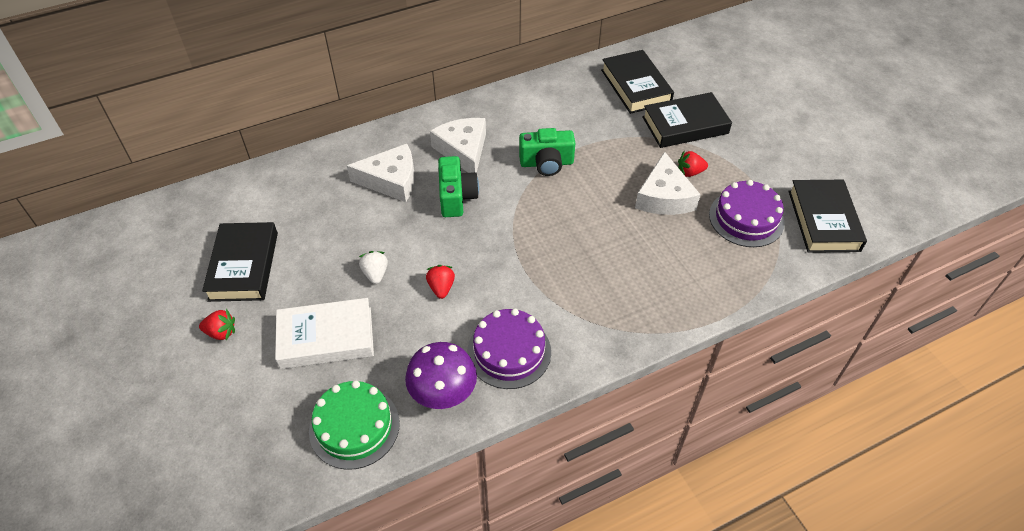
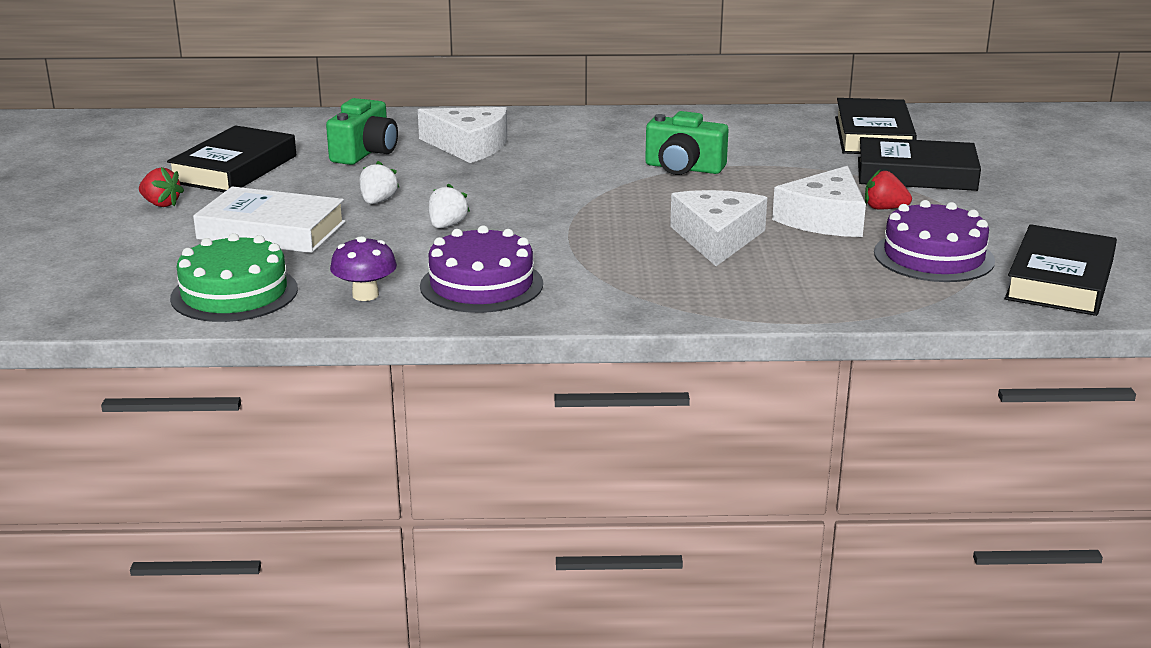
camera: 25 degrees right, 25 degrees down
purple mushroom [405,342,477,409] -> purple mushroom [330,236,397,301], size x0.66
red strawberry [426,265,455,299] -> white strawberry [429,183,470,228]
white cheese [430,118,486,173] -> white cheese moved to [670,190,767,266]
green camera [438,156,479,217] -> green camera moved to [326,98,398,165]

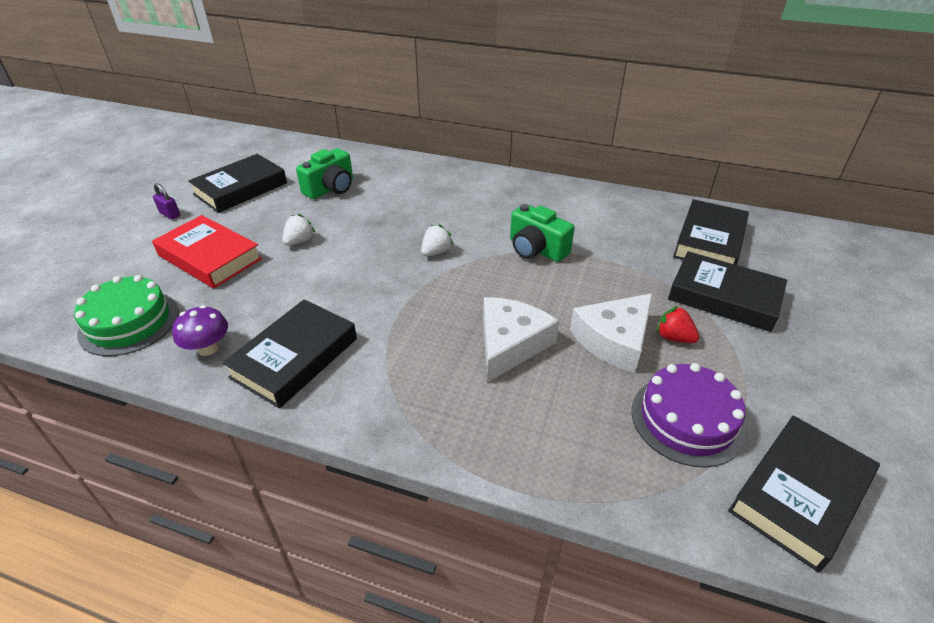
camera: 20 degrees right, 15 degrees up
red strawberry [139,167,184,207] -> purple padlock [153,183,180,220]
white book [193,186,346,253] -> red book [152,215,262,288]
white cheese [418,107,507,163] -> none
purple cake [420,225,543,313] -> black book [222,299,357,408]
white strawberry [429,183,470,228] -> white strawberry moved to [421,224,454,256]

